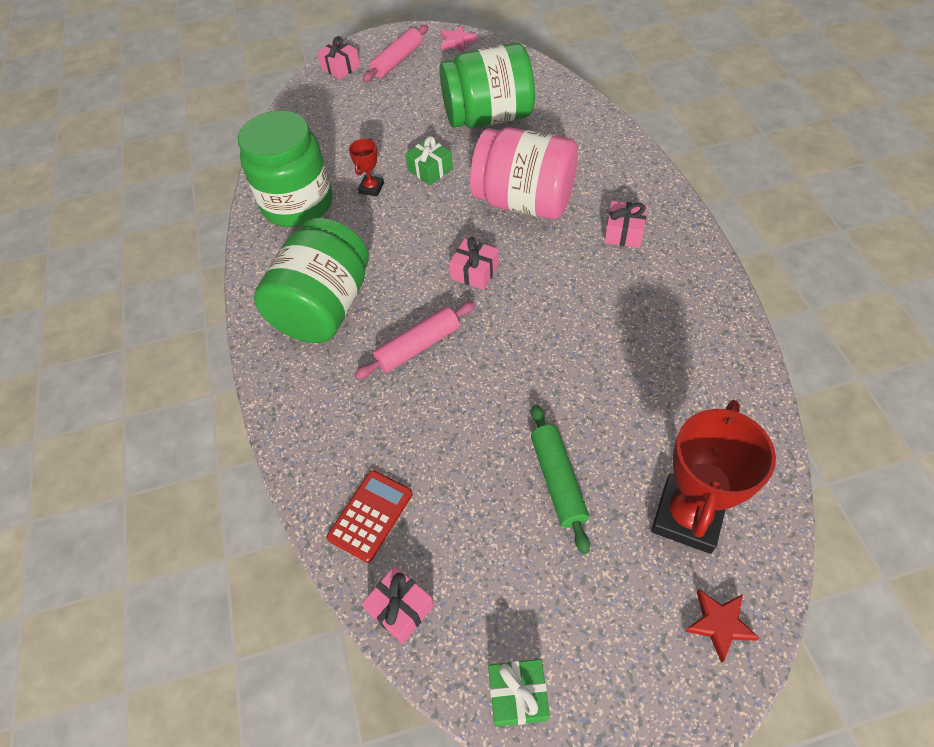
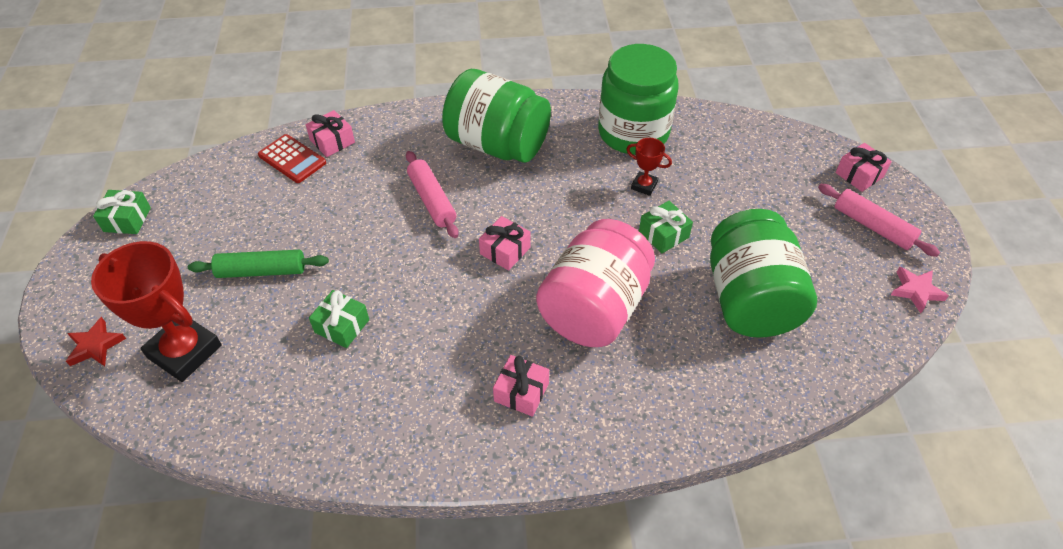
camera: 95 degrees right, 5 degrees down
pink gift [362,566,434,644] -> pink gift moved to [305,110,355,157]
none -> green gift [309,290,369,348]

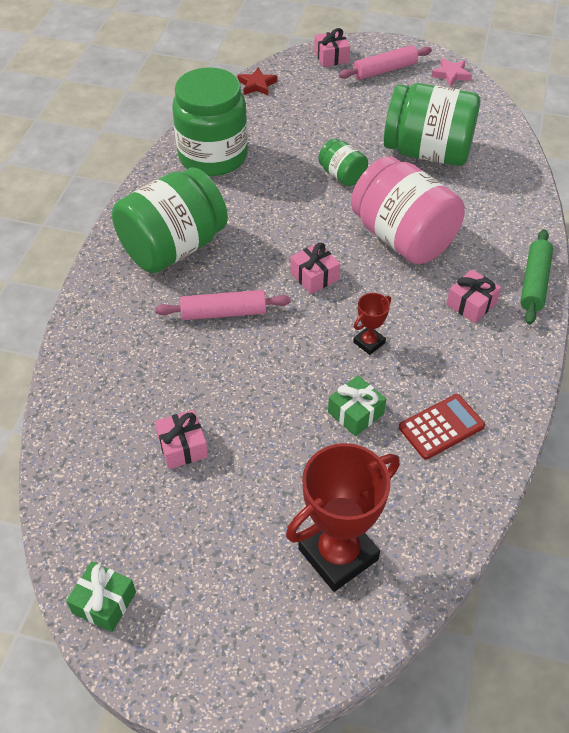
camera: 70 degrees left, 0 degrees up
red star [66,317,126,366] -> red star moved to [237,68,277,96]
green rolling pin [188,250,329,278] -> green rolling pin moved to [520,229,553,325]
red calculator [258,134,326,183] -> red calculator moved to [399,394,485,460]
pink gift [305,110,355,157] -> pink gift moved to [155,410,208,469]
red trophy [626,138,672,196] -> red trophy moved to [353,293,391,355]
green gift [639,201,693,253] -> green jar [318,139,368,186]

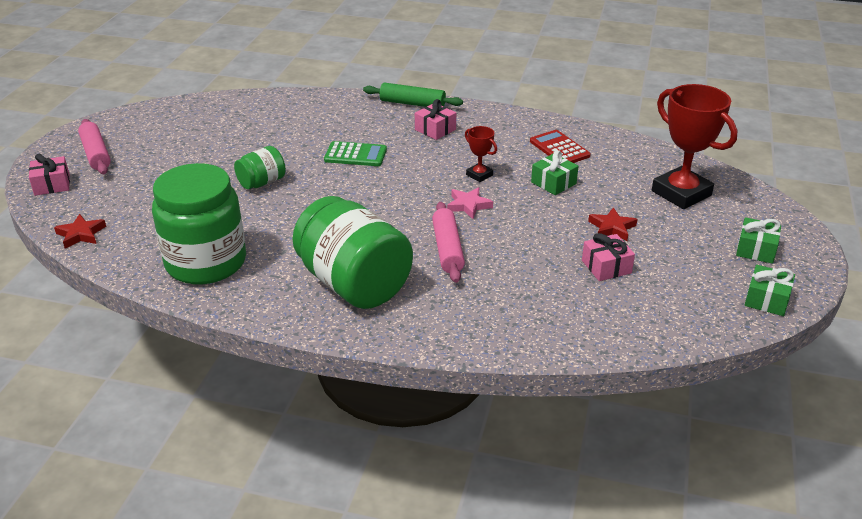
camera: 90 degrees left, 15 degrees down
pink gift [290,243,340,294] -> none
pink jar [351,156,465,264] -> green calculator [324,141,387,166]
green jar [384,83,480,166] -> none
pink star [431,58,472,87] -> pink star moved to [447,187,493,219]
none -> red star [588,207,637,241]
none -> green gift [736,217,781,264]

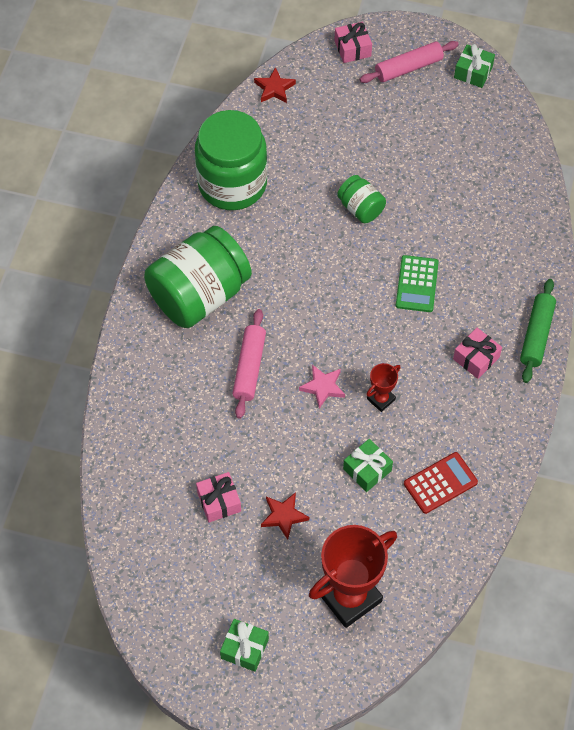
camera: 90 degrees right, 25 degrees up
pink rolling pin [432,202,465,283] -> pink rolling pin turned 75 degrees counterclockwise [232,309,266,419]
green gift [745,265,795,316] -> green gift moved to [454,44,495,88]

